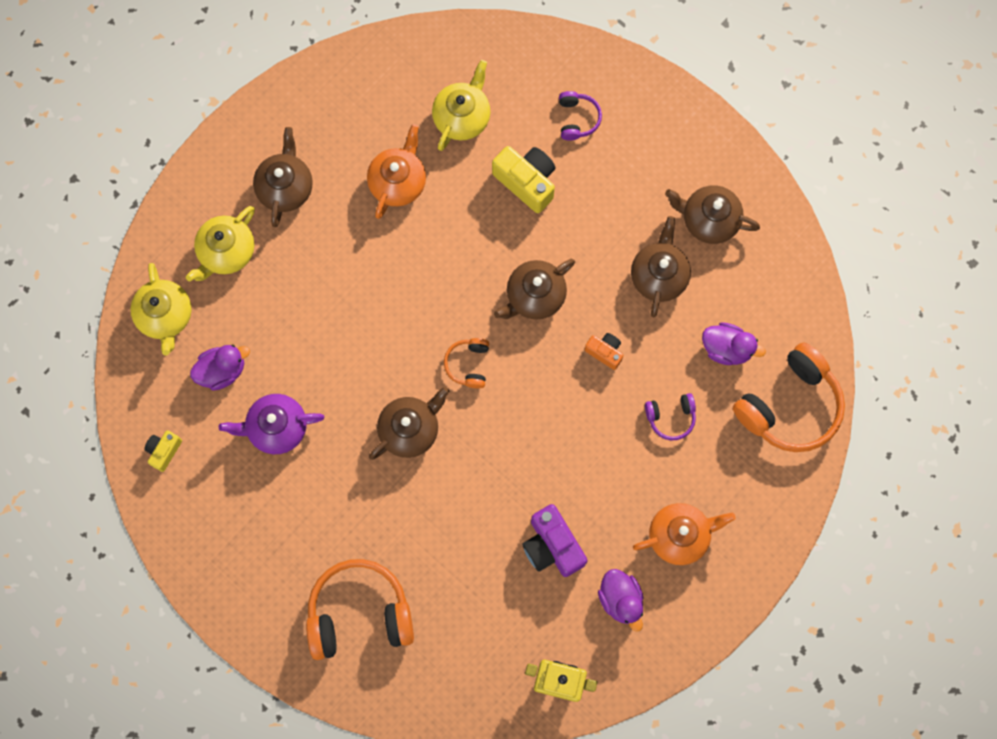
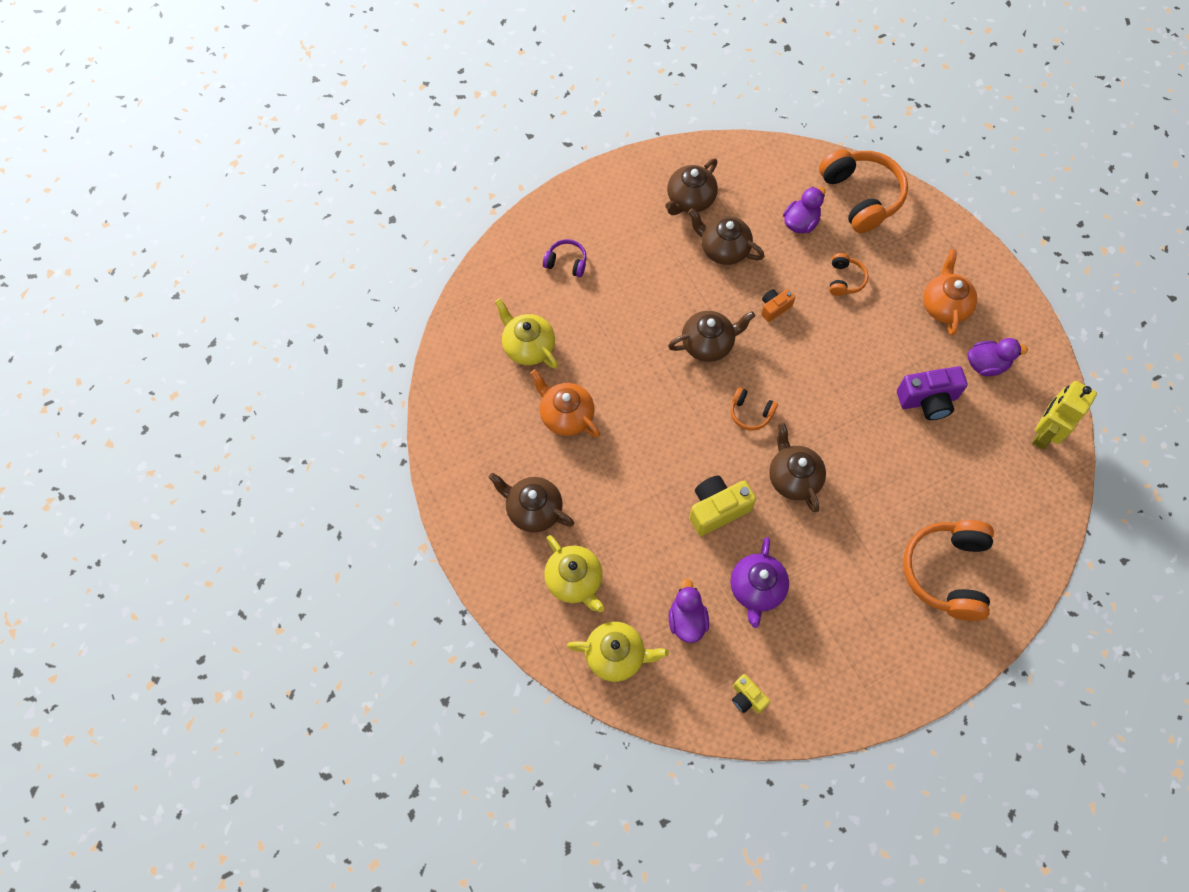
camera: 70 degrees left, 10 degrees down
yellow camera [492,146,555,213] -> yellow camera moved to [689,475,756,536]
brown teapot [494,259,575,320] -> brown teapot turned 90 degrees counterclockwise [668,311,755,362]
purple headphones [645,393,696,441] -> orange headphones [829,253,868,296]

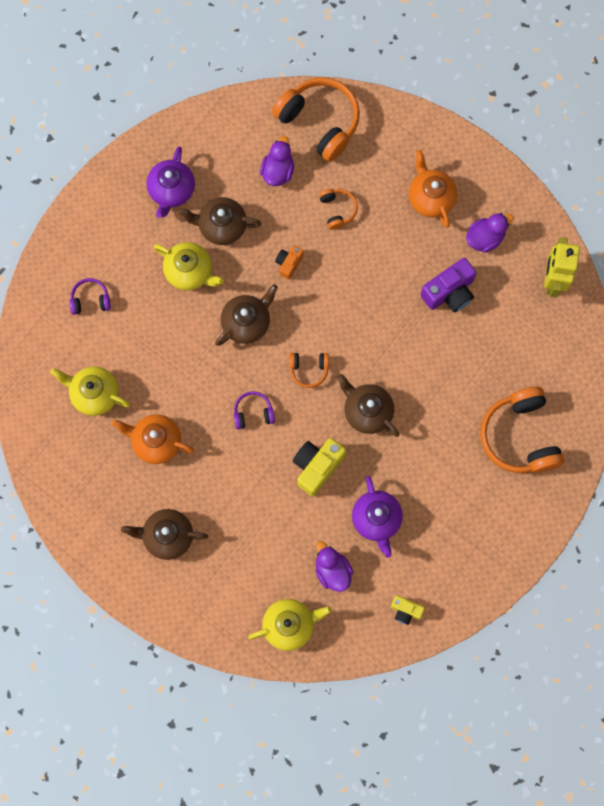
camera: 25 degrees left, 10 degrees up
yellow teapot [544,535,604,612] -> yellow teapot moved to [154,242,224,290]
brown teapot [665,158,718,215] -> purple teapot [147,147,195,218]
none -> purple headphones [234,391,275,429]

